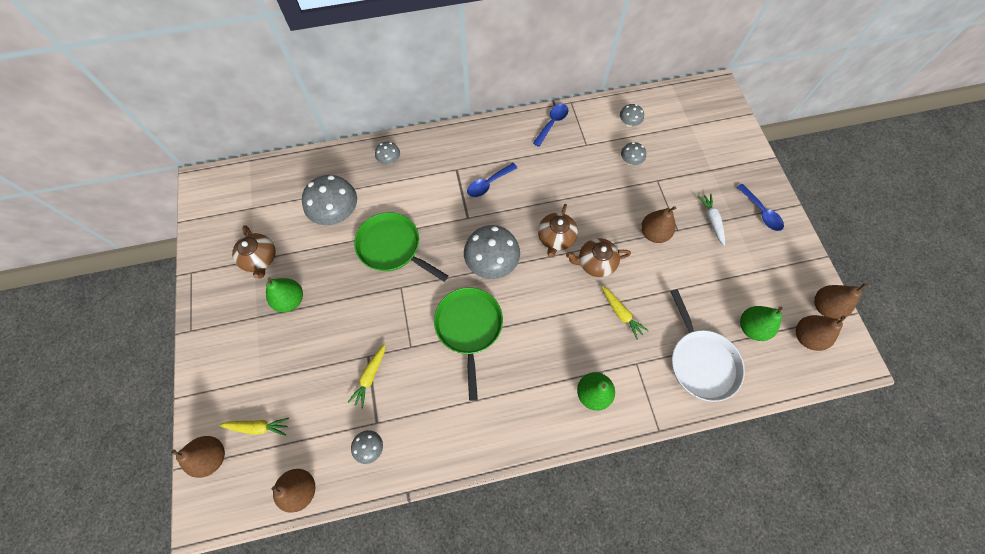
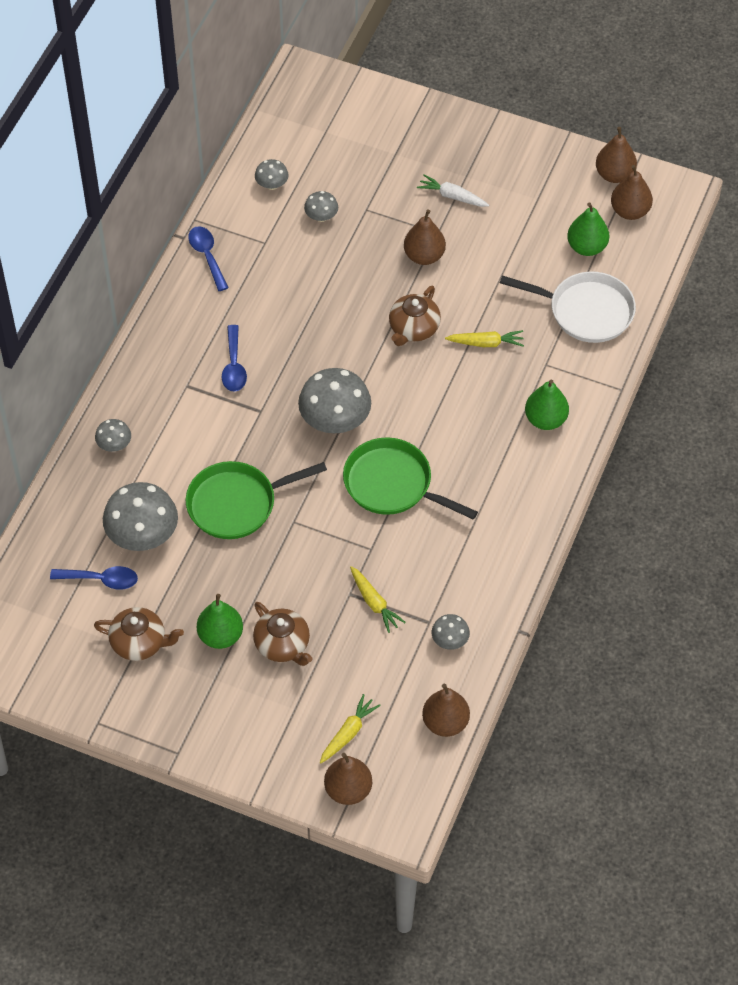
camera: 55 degrees left, 10 degrees down
brown teapot [538,204,578,257] -> brown teapot moved to [253,602,312,666]
blue spoon [737,184,784,231] -> blue spoon moved to [50,566,138,590]

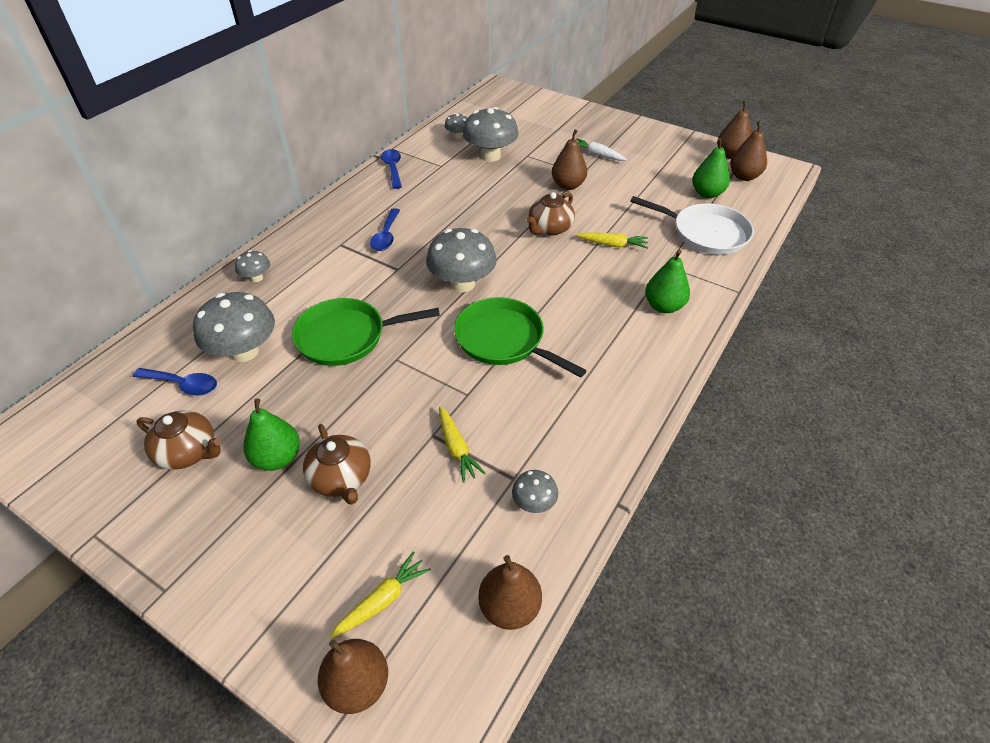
camera: 10 degrees right, 10 degrees down
grey mushroom [304,191,338,222] -> grey mushroom [463,107,519,162], size x2.01

